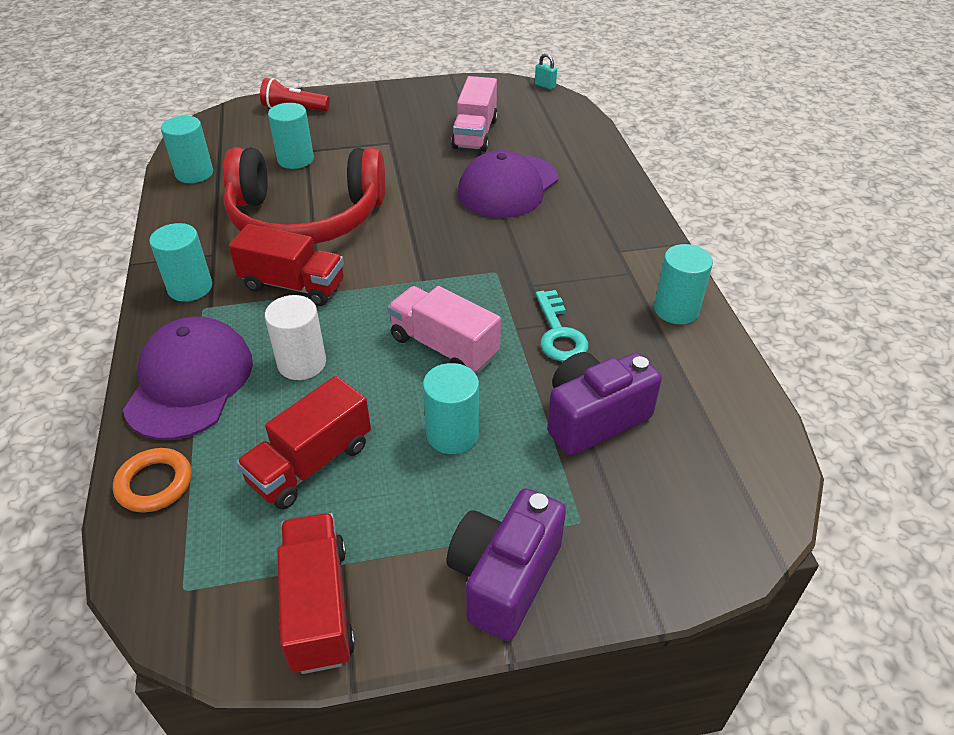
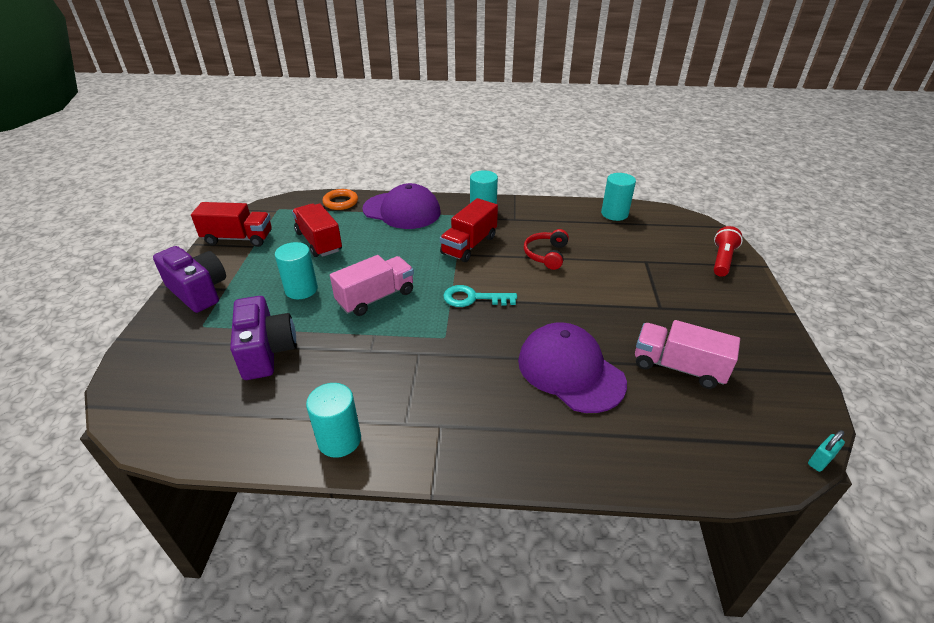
camera: 105 degrees right, 5 degrees down
red headphones [223,147,385,244] -> red headphones [524,229,569,270], size x0.42
white cylinder [265,295,326,380] -> none
turquoise cylinder [268,103,314,169] -> none
turquoise key [535,290,588,362] -> turquoise key moved to [443,285,517,307]

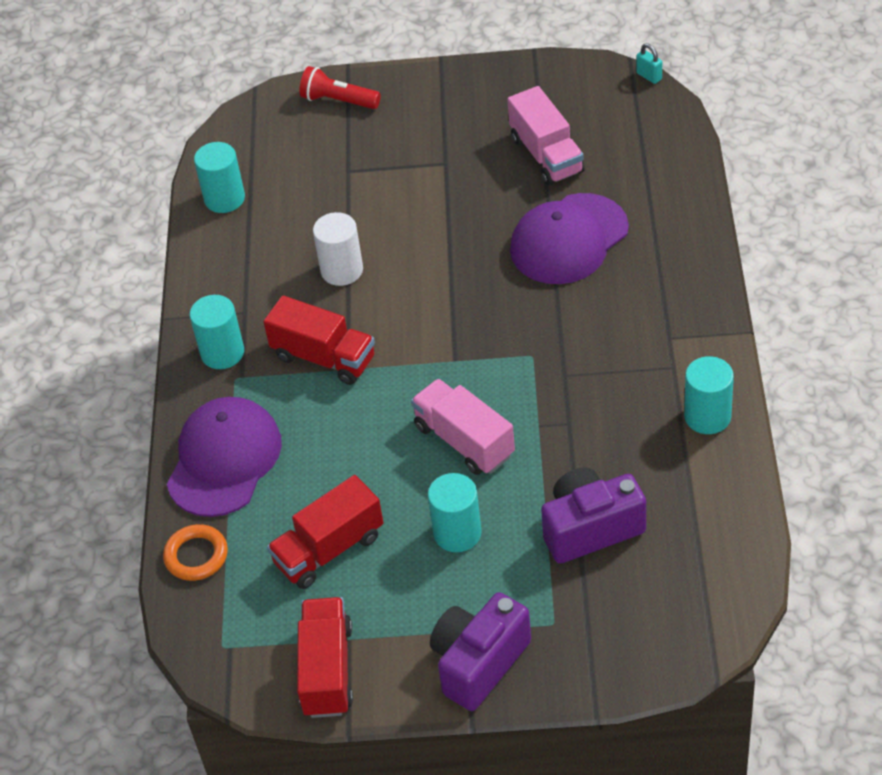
camera: 90 degrees left, 10 degrees up
turquoise key [443,285,517,307] -> none
red headphones [524,229,569,270] -> white cylinder [313,212,363,286]
pink truck [635,320,740,389] -> pink truck turned 45 degrees counterclockwise [507,86,585,186]

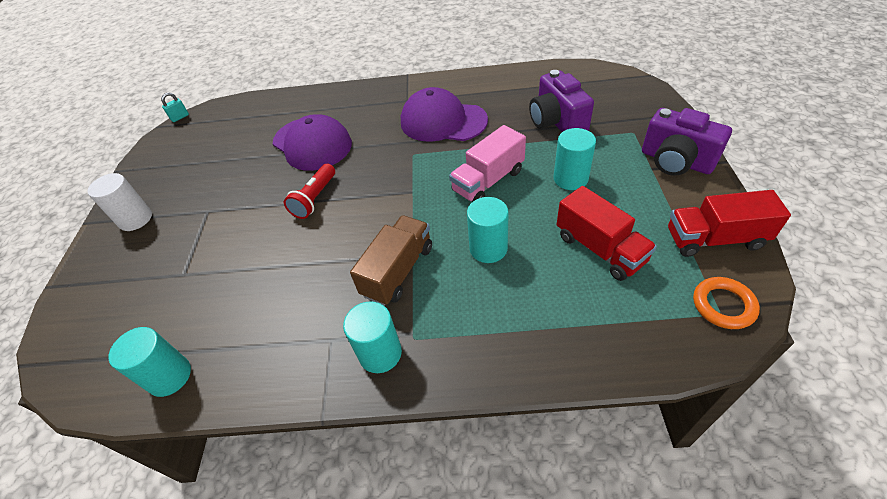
camera: 90 degrees left, 0 degrees up
orange ring [163,524,228,581] -> orange ring moved to [693,277,760,329]
purple cap [167,397,282,517] -> purple cap moved to [401,87,488,142]
red truck [263,296,375,385] -> brown truck [350,216,432,306]
red flashlight [299,66,381,109] -> red flashlight moved to [284,164,335,219]
white cylinder [313,212,363,286] -> white cylinder moved to [88,173,152,231]
pink truck [507,86,585,186] -> none
turquoise cylinder [684,356,734,434] -> turquoise cylinder moved to [467,197,509,263]

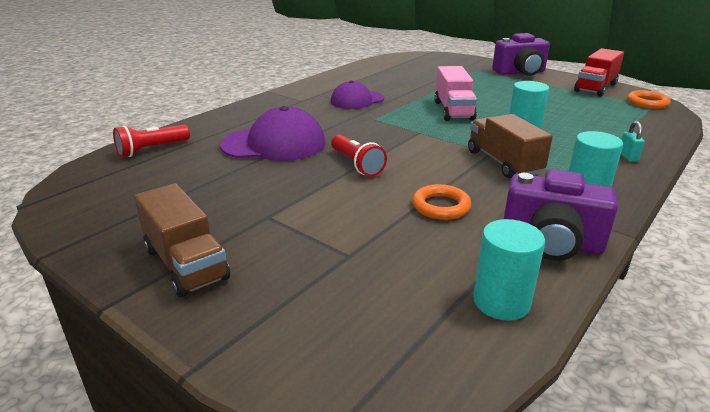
camera: 55 degrees left, 20 degrees down
white cylinder [88,173,152,231] -> brown truck [134,183,230,297]
turquoise padlock [161,92,189,122] -> turquoise padlock moved to [621,121,645,162]
purple cap [401,87,488,142] -> purple cap [331,81,384,109], size x0.65
purple camera [529,70,594,132] -> purple camera moved to [504,169,618,261]
turquoise cylinder [554,128,596,190] -> none
red truck [556,186,657,281] -> none
none -> red flashlight [113,125,190,157]
none -> orange ring [412,184,471,220]

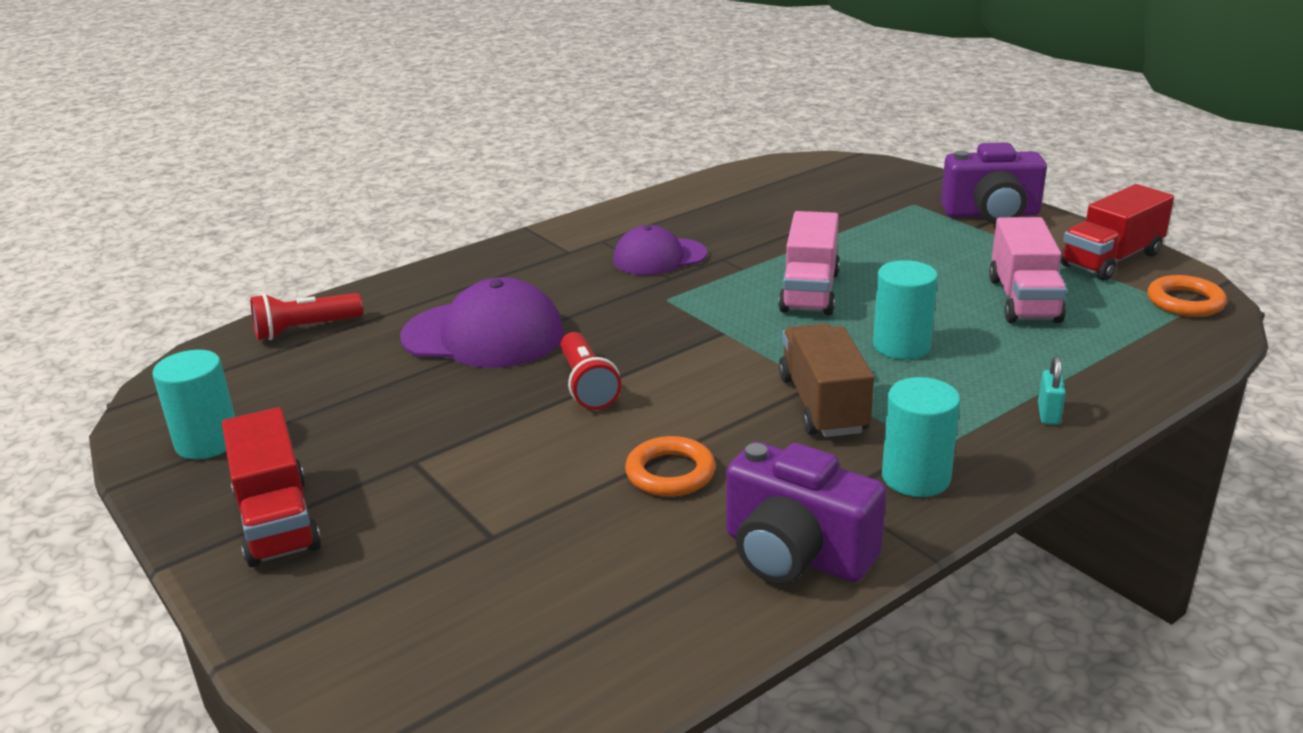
camera: 15 degrees right, 0 degrees up
brown truck [134,183,230,297] -> red truck [222,407,321,567]
turquoise cylinder [473,219,545,321] -> turquoise cylinder moved to [153,350,235,459]
none -> pink truck [989,217,1067,323]

